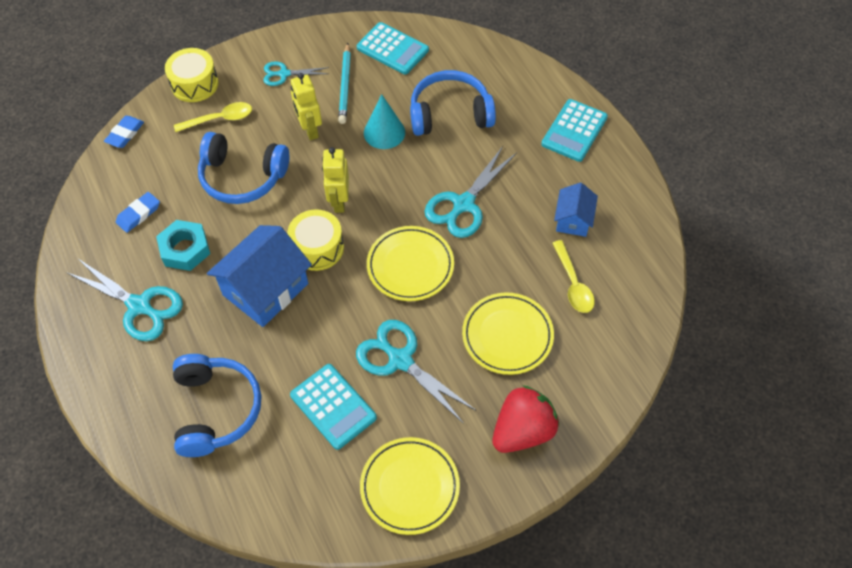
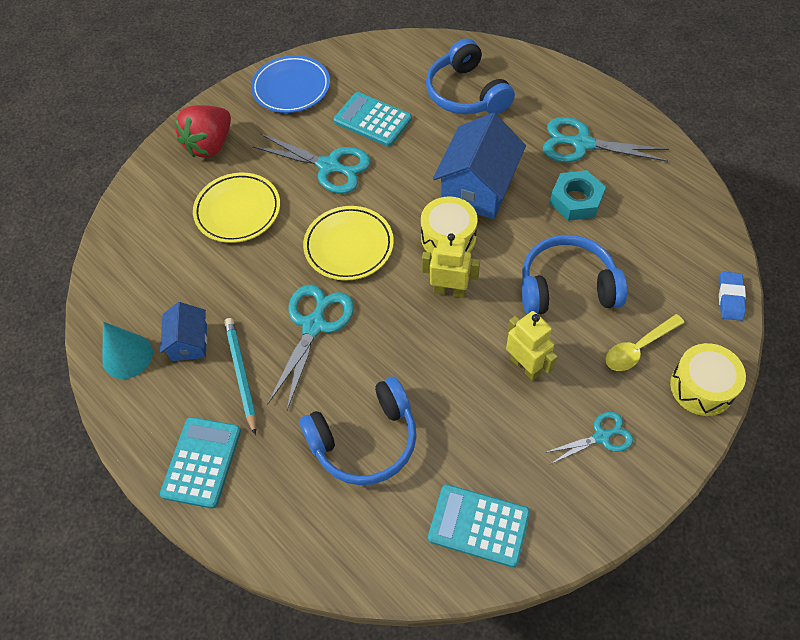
camera: 165 degrees right, 0 degrees up
blue eraser [116,192,160,233] -> none
yellow robot [322,147,349,213] -> yellow robot turned 60 degrees counterclockwise [422,233,480,298]
turquoise pencil [338,43,351,124] -> turquoise pencil moved to [224,318,256,435]
yellow plate [360,437,460,535] -> blue plate [251,55,330,113]
turquoise cone [364,94,405,149] -> turquoise cone moved to [102,322,153,379]
yellow spoon [552,240,595,313] -> none

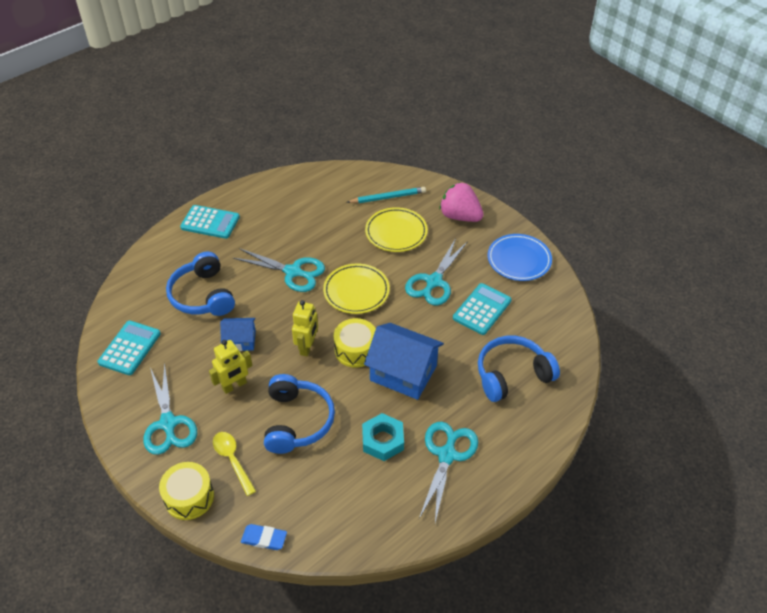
camera: 90 degrees right, 10 degrees down
turquoise cone [102,322,153,379] -> none
blue house [160,302,207,361] -> blue house moved to [220,318,256,351]
red strawberry [174,105,231,158] -> pink strawberry [440,182,484,222]
turquoise pencil [224,318,256,435] -> turquoise pencil moved to [347,187,426,203]
turquoise scissors [544,412,633,465] -> turquoise scissors [143,362,197,455], size x1.69

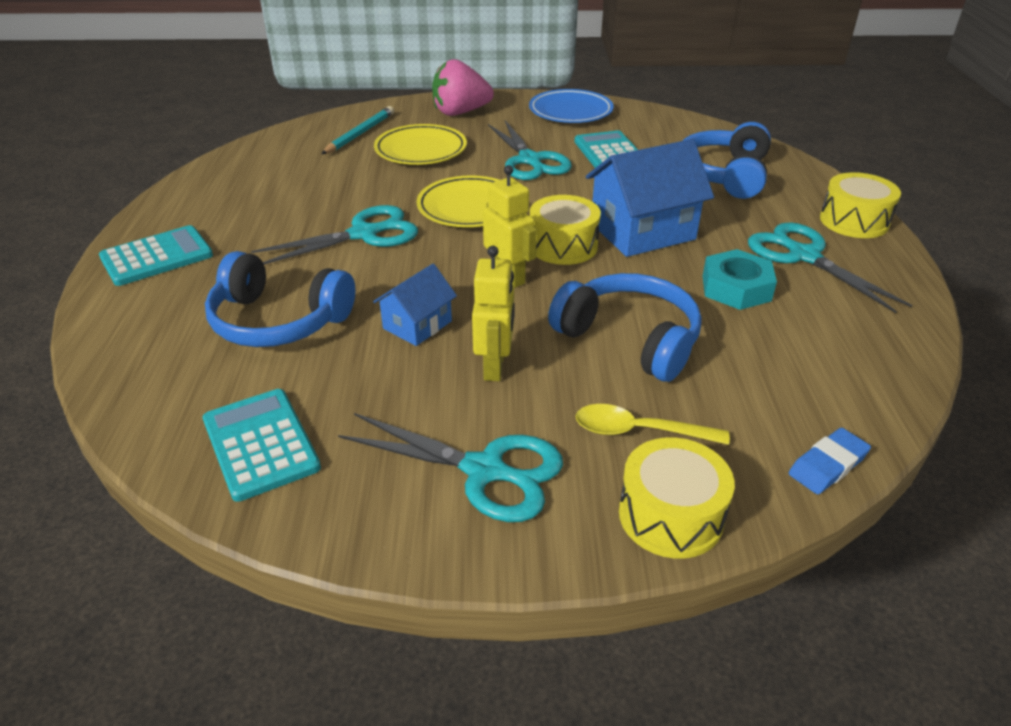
camera: 50 degrees left, 10 degrees down
none -> yellow drum [820,172,901,238]

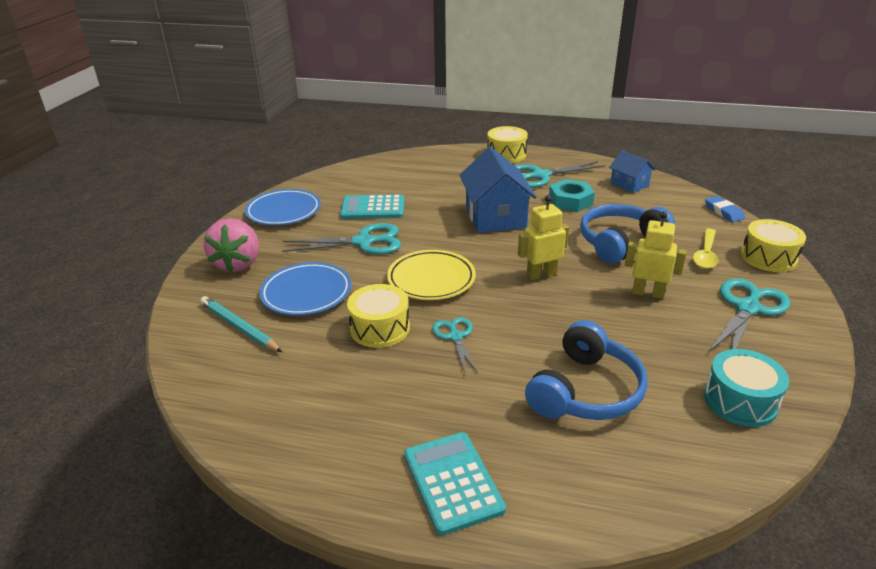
camera: 75 degrees left, 5 degrees down
turquoise calculator [203,389,321,502] -> turquoise drum [704,349,789,427]
turquoise scissors [251,205,418,264] -> turquoise scissors [432,317,478,375], size x0.59
blue house [373,264,457,346] -> blue house moved to [609,150,655,193]
yellow plate [374,124,467,165] -> blue plate [259,262,351,315]
yellow drum [530,195,601,265] -> yellow drum moved to [347,284,410,348]
blue headphones [683,122,771,199] -> none

